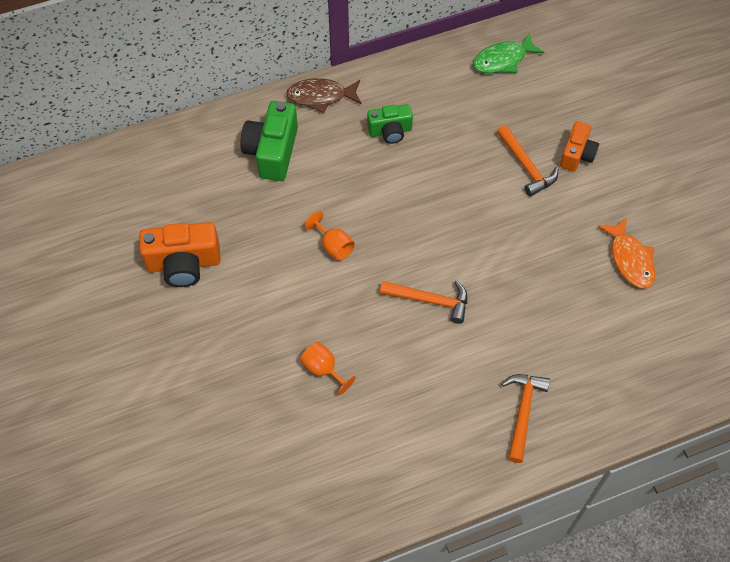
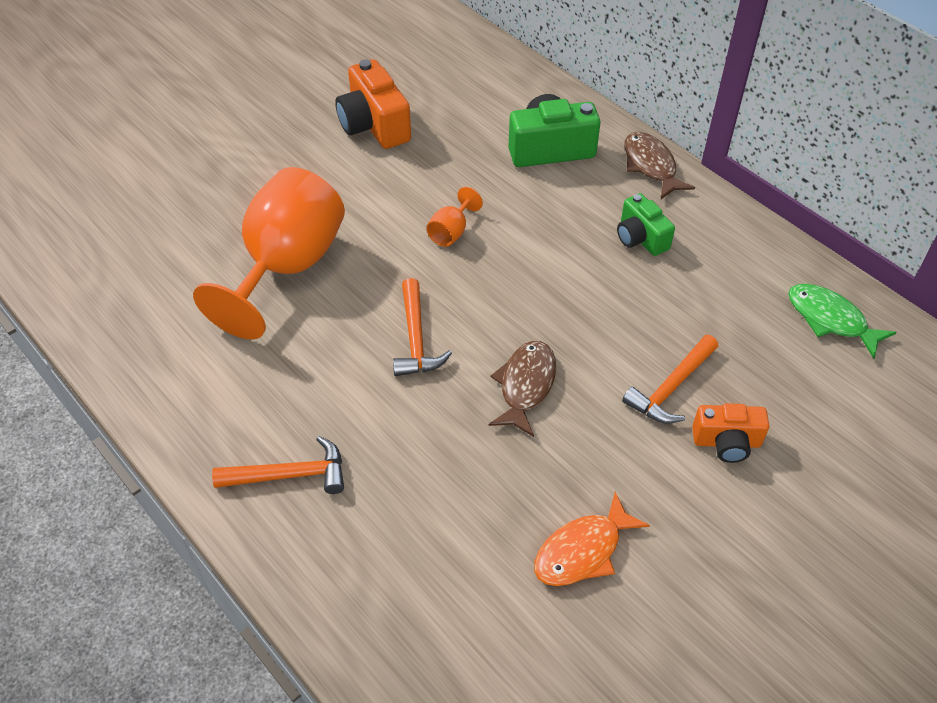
camera: 70 degrees right, 10 degrees down
orange goblet [300,341,356,395] -> orange goblet [193,167,345,339], size x2.50
none -> brown fish [489,341,556,437]

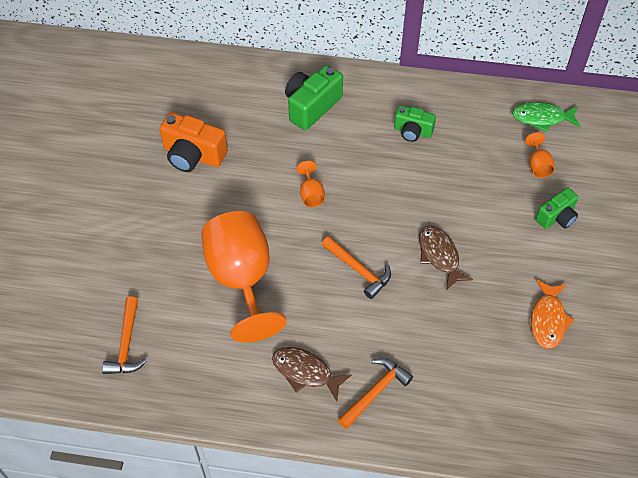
camera: 40 degrees left, 5 degrees up
orange hammer [622,335,718,423] -> orange hammer moved to [102,296,147,374]
brown fish [624,132,695,199] -> brown fish moved to [272,347,352,401]
orange camera [692,403,769,463] -> green camera [536,188,578,229]
none -> orange goblet [525,132,555,178]

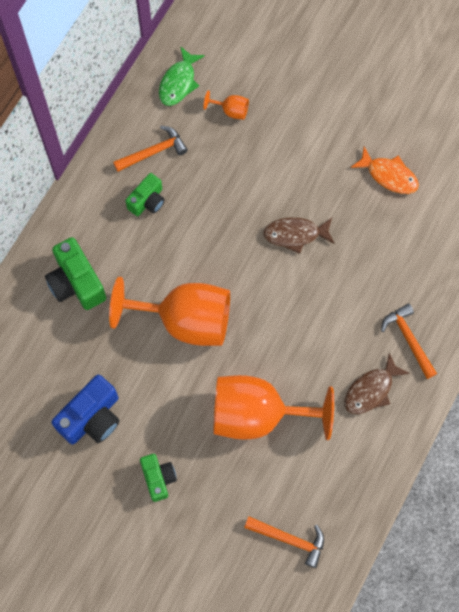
camera: 70 degrees left, 15 degrees up
orange camera [160,112,228,172] -> blue camera [51,375,120,444]
orange goblet [297,161,325,207] -> orange goblet [109,277,230,346], size x2.50
orange hammer [322,236,391,299] -> orange hammer moved to [113,126,188,172]
green camera [536,188,578,229] -> green camera moved to [140,454,177,502]

